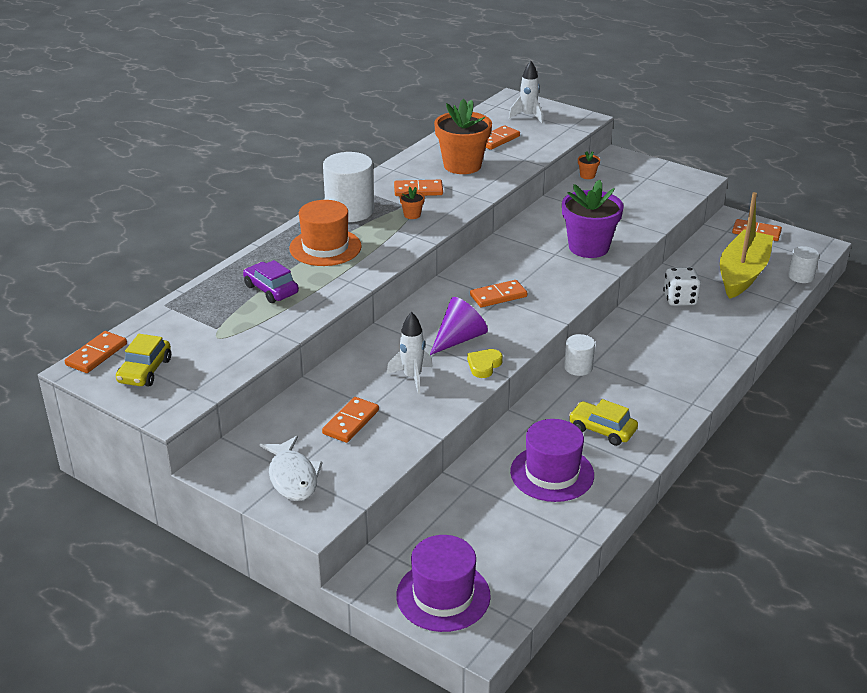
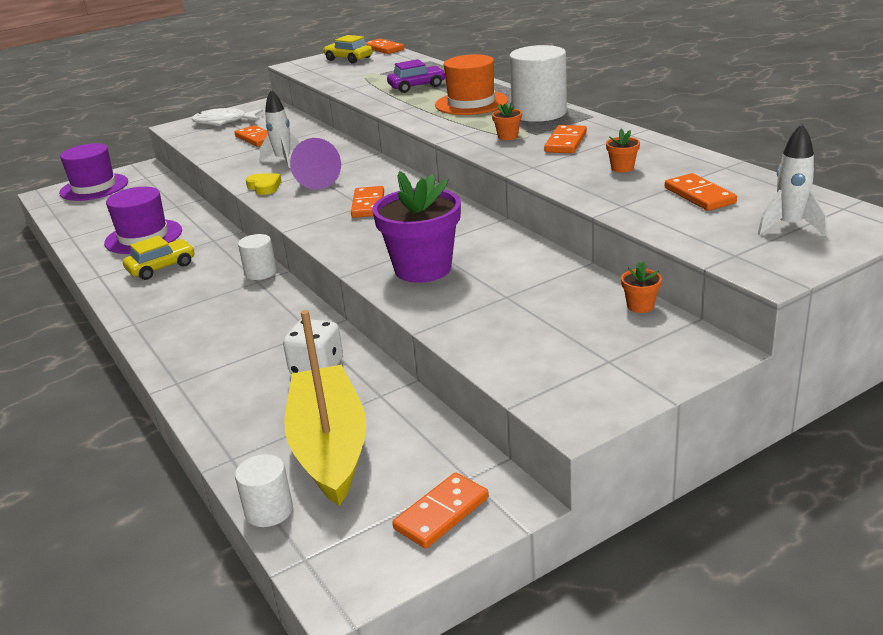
camera: 115 degrees right, 5 degrees down
orange flower pot [434,99,492,174] -> orange flower pot [606,129,640,173], size x0.41
yellow boat [720,192,773,299] -> yellow boat turned 150 degrees counterclockwise [285,310,366,506]

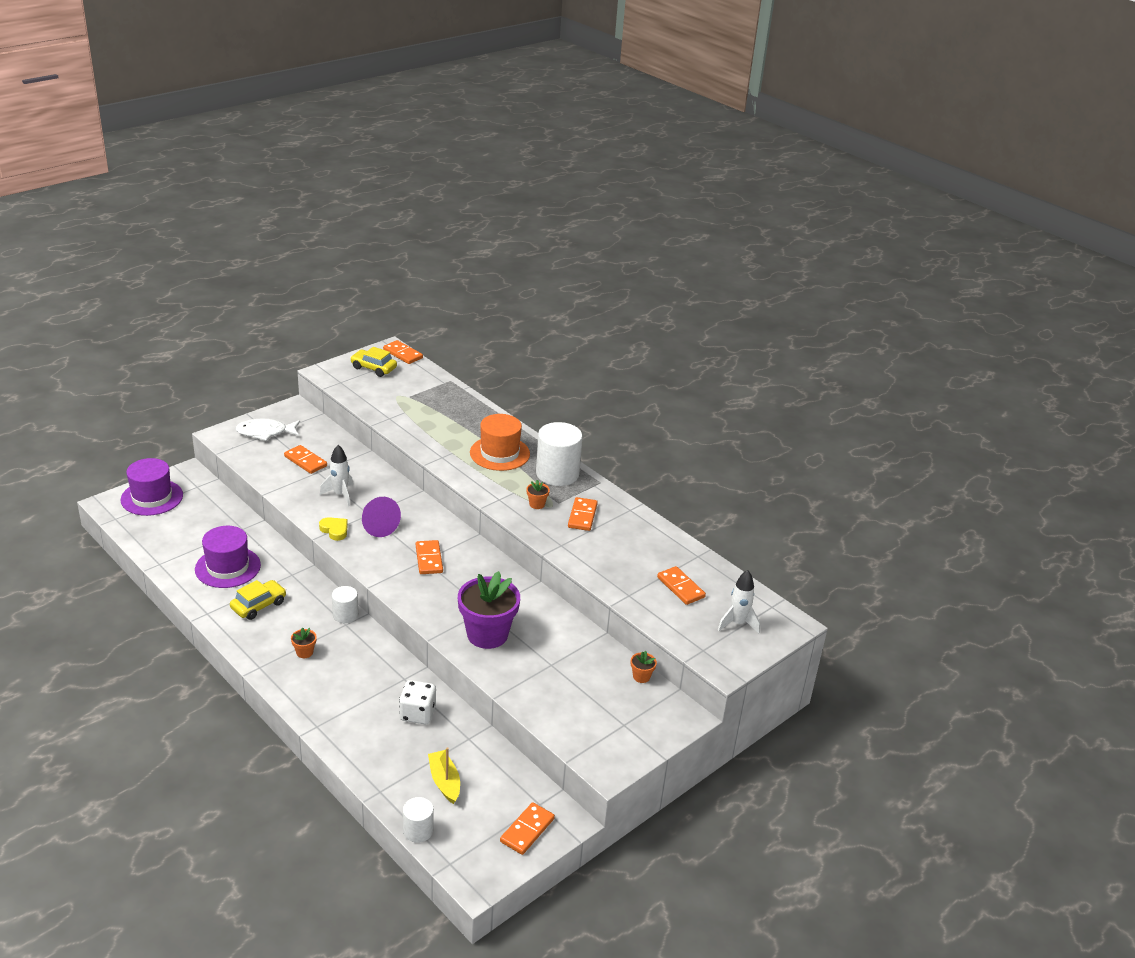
camera: 15 degrees left, 5 degrees up
yellow boat [285,310,366,506] -> yellow boat [428,747,460,804], size x0.51
purple car [387,59,445,93] -> none
orange flower pot [606,129,640,173] -> orange flower pot moved to [291,627,317,658]

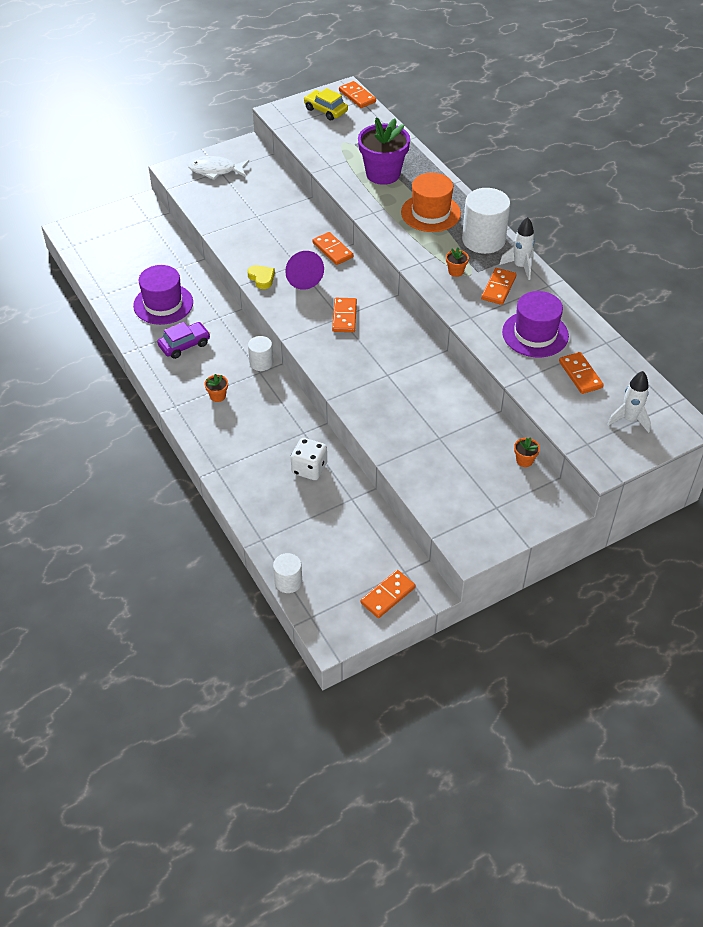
camera: 15 degrees right, 15 degrees up
purple hat [120,458,183,516] -> purple hat moved to [502,291,569,357]
yellow car [230,580,286,620] -> purple car [157,322,210,359]
orange domino [284,445,327,474] -> orange domino moved to [312,232,353,265]
white rocket [320,445,353,506] -> white rocket moved to [499,217,535,280]
yellow boat [428,747,460,804] -> none
purple flower pot [458,571,520,649] -> purple flower pot moved to [358,118,410,185]

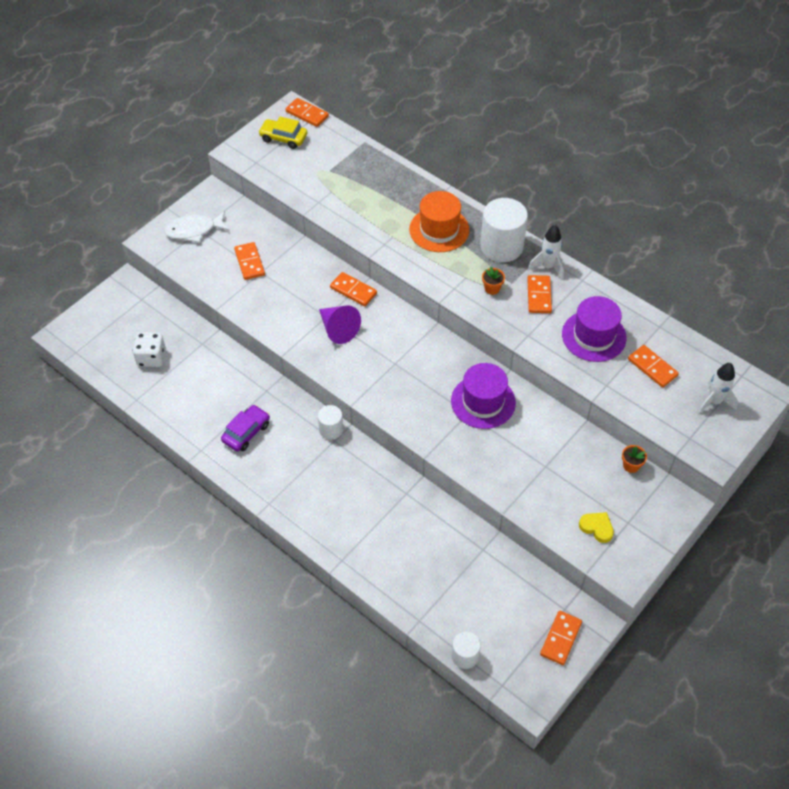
camera: 20 degrees left, 5 degrees up
purple hat [133,265,193,325] -> purple hat moved to [451,363,516,429]
orange flower pot [205,374,228,402] -> none
yellow heart [247,265,275,289] -> yellow heart moved to [579,512,614,543]
white dice [291,438,327,480] -> white dice moved to [133,332,166,367]
orange domino [332,298,357,332] -> orange domino moved to [234,242,265,280]
purple flower pot [358,118,410,185] -> none

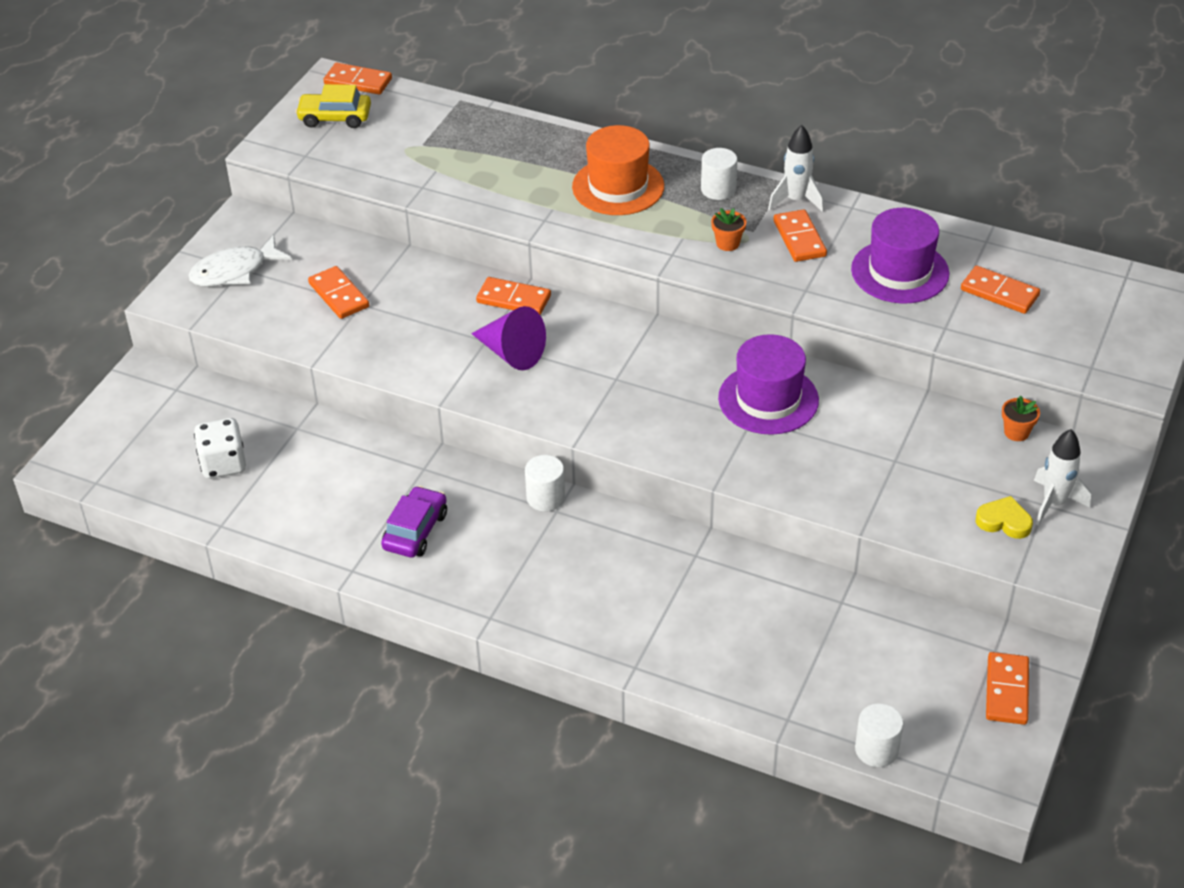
camera: 15 degrees left, 10 degrees down
white cylinder [480,198,528,262] -> white cylinder [701,148,737,200], size x0.54
white rocket [698,363,738,414] -> white rocket moved to [1034,429,1091,526]

